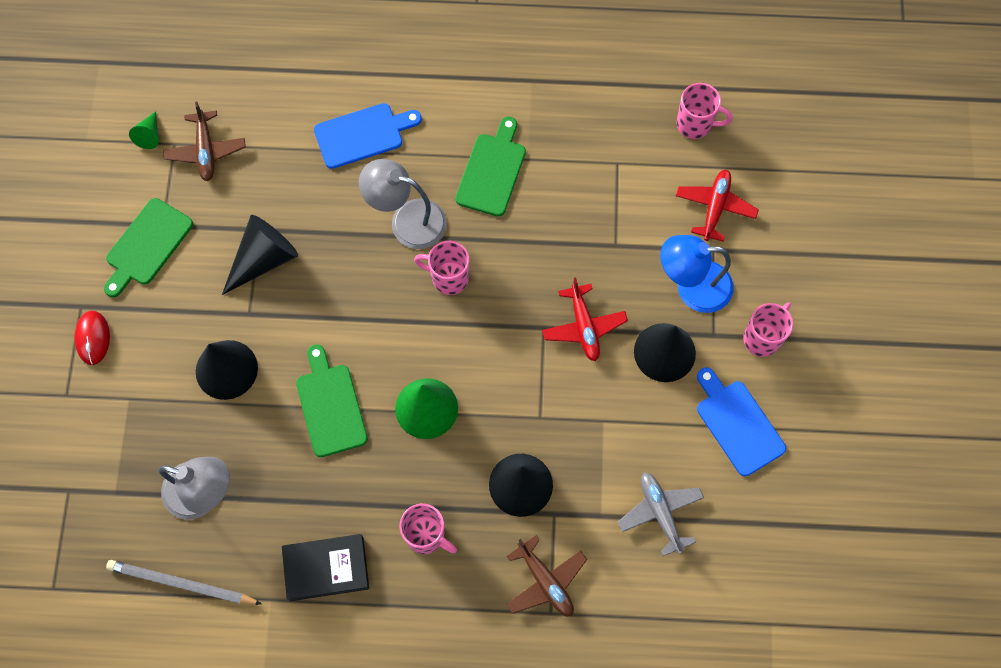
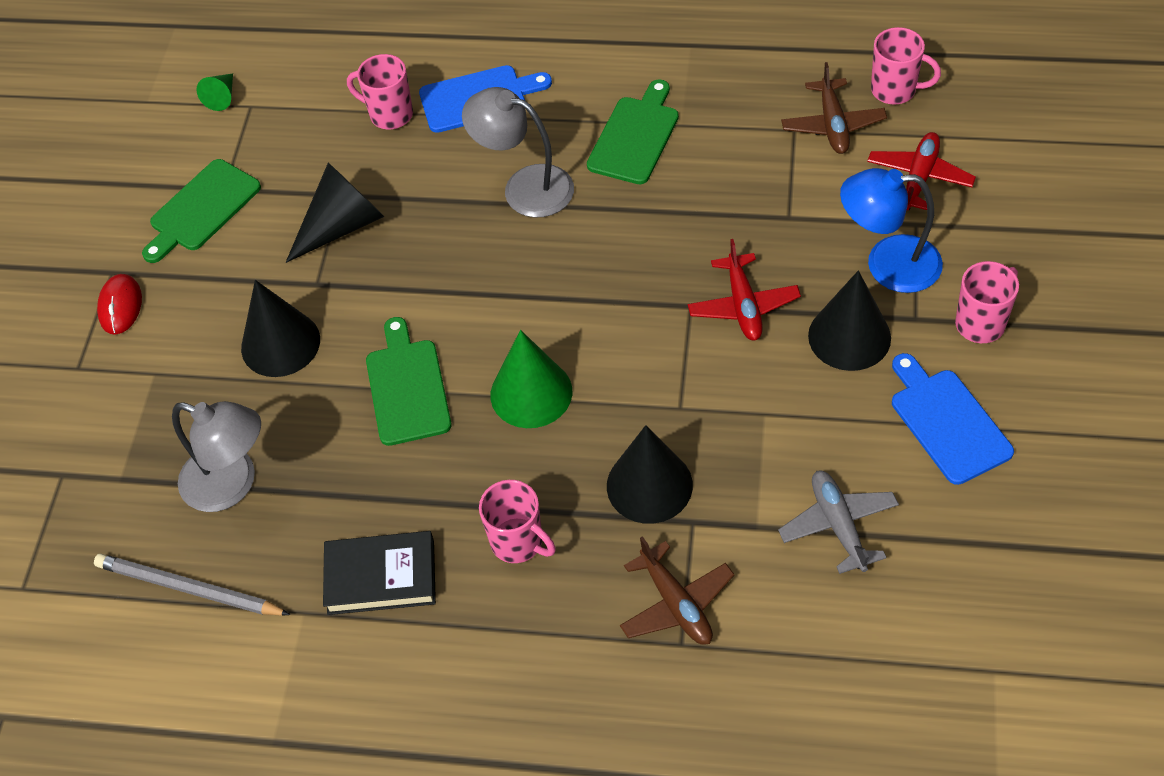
camera: 10 degrees right, 15 degrees down
brown plane [163,102,246,181] -> brown plane moved to [781,62,887,154]
pink mug [414,241,469,295] -> pink mug moved to [347,54,413,129]

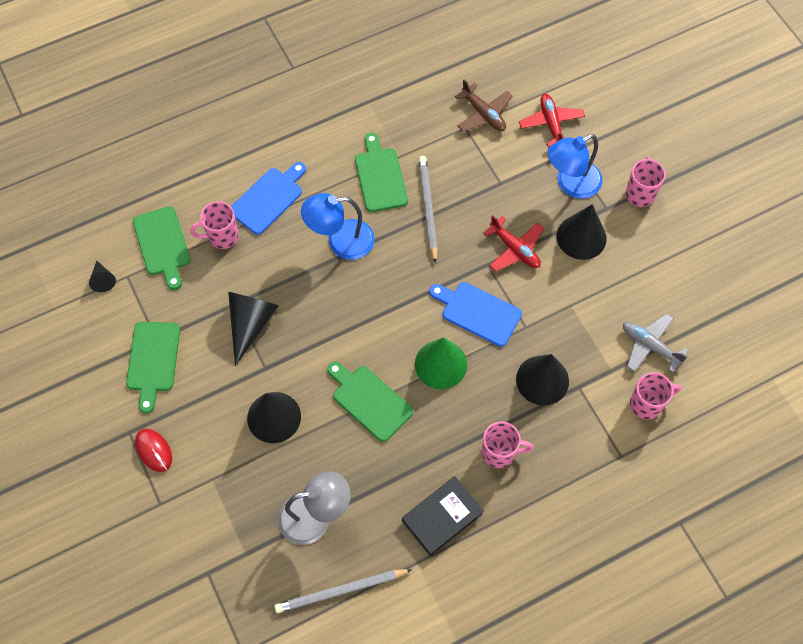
camera: 40 degrees left, 10 degrees up
green cone [196,73,233,111] -> black cone [89,261,116,292]
grey lamp [462,87,574,218] -> blue lamp [301,193,375,260]
brown plane [620,536,734,645] -> none
pink mug [871,27,941,105] -> pink mug moved to [630,372,681,419]
blue cutting board [892,353,1014,485] -> blue cutting board moved to [429,282,522,347]
none -> green cutting board [133,206,191,290]
none -> grey pencil [419,156,438,263]

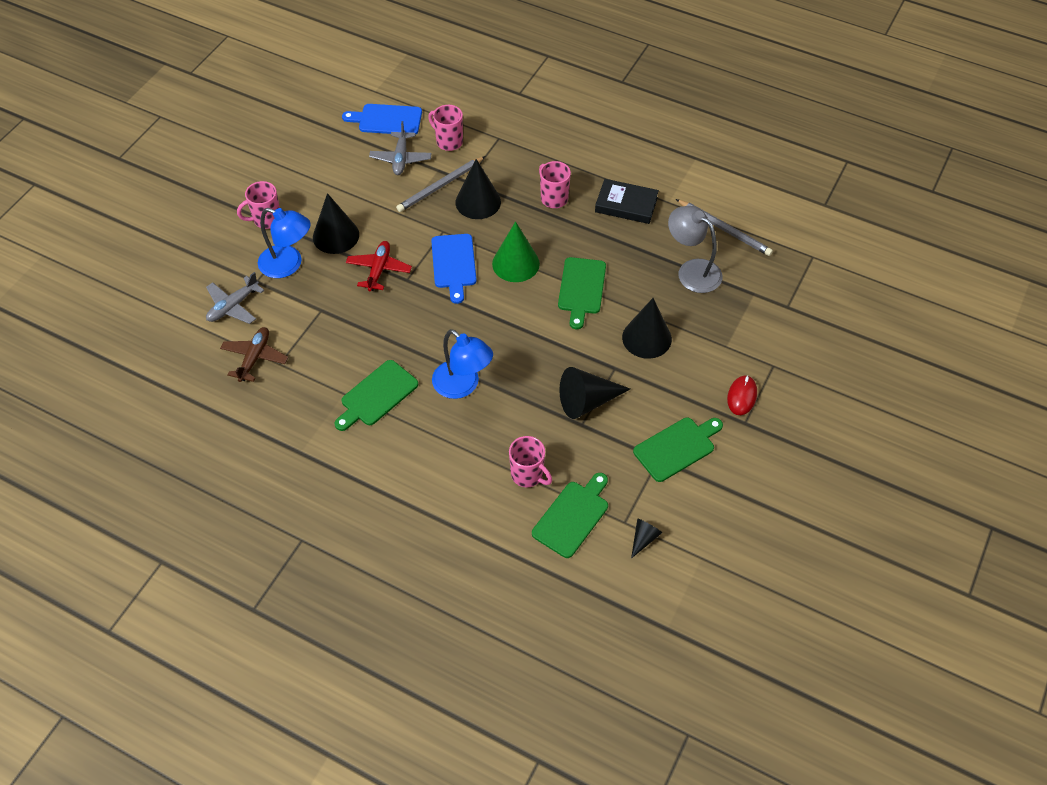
camera: 125 degrees left, 10 degrees down
blue cutting board [231,162,306,235] -> blue cutting board moved to [342,104,422,135]
grey pencil [419,156,438,263] -> grey pencil moved to [396,156,485,212]
red plane [519,94,585,147] -> grey plane [206,272,264,324]

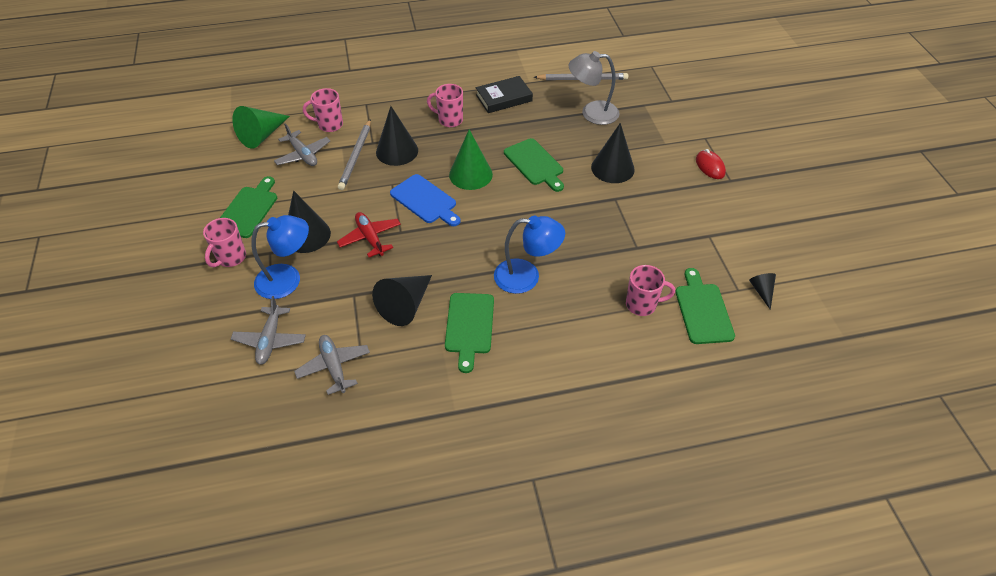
camera: 40 degrees left, 5 degrees down
brown plane [220,327,288,382] -> grey plane [294,335,370,395]
blue cutting board [342,104,422,135] -> green cone [232,106,290,149]
black cone [559,367,630,419] -> black cone moved to [372,275,432,326]
green cutting board [633,418,723,482] -> green cutting board moved to [220,176,277,238]

